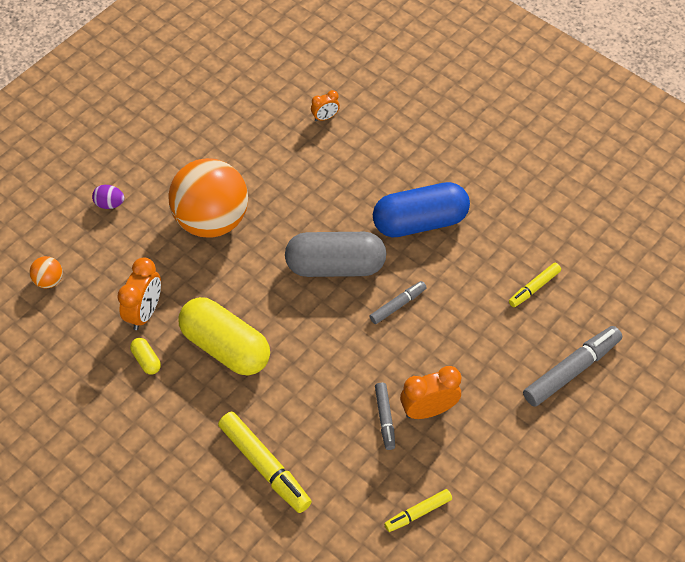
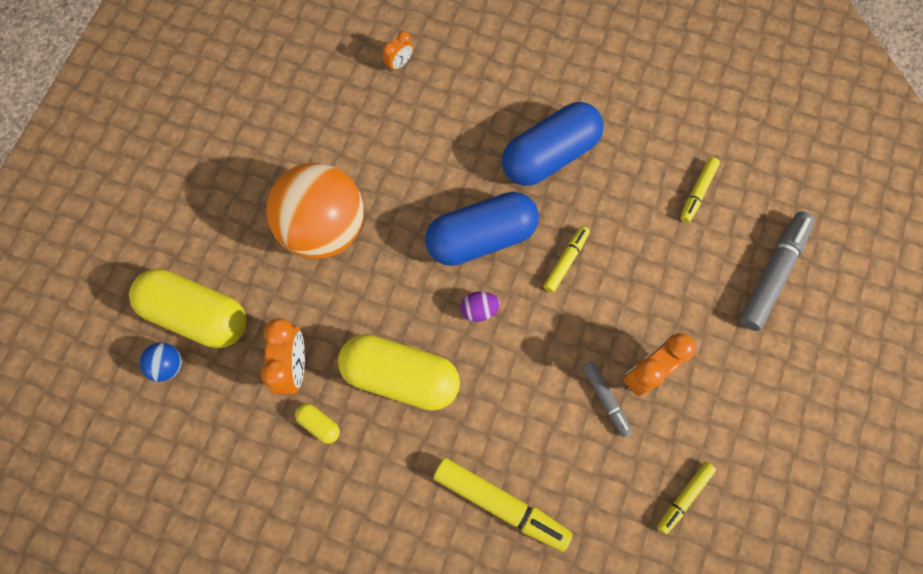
camera: 20 degrees left, 15 degrees up
orange ball [30,256,63,288] -> blue ball [139,343,182,382]
purple egg [92,185,125,209] -> purple egg moved to [460,292,500,322]
grey capsule [285,232,387,277] -> blue capsule [425,192,539,266]
grey marker [370,281,427,324] -> yellow marker [543,226,590,293]
none -> yellow capsule [129,269,247,348]

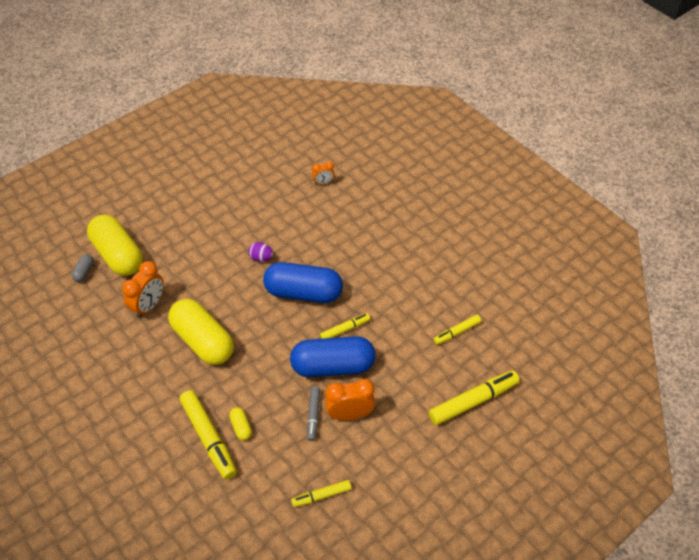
camera: 30 degrees right, 20 degrees down
blue ball [139,343,182,382] -> grey capsule [72,254,94,282]
orange ball [266,163,364,259] -> none
yellow capsule [295,404,340,444] -> yellow capsule moved to [229,407,252,440]
purple egg [460,292,500,322] -> purple egg moved to [248,242,273,262]
blue capsule [502,102,604,186] -> blue capsule moved to [290,336,376,377]
grey marker [739,212,815,331] -> yellow marker [429,371,520,425]

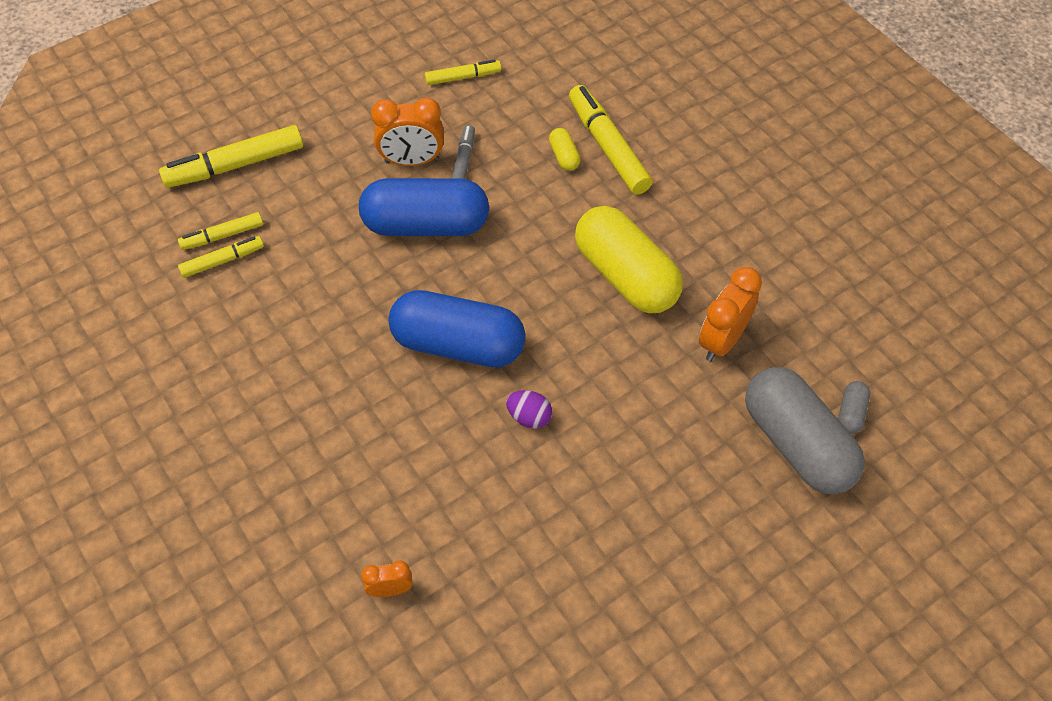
camera: 175 degrees left, 5 degrees up
yellow capsule [87,214,143,276] -> grey capsule [745,367,865,494]
yellow marker [320,313,370,339] -> yellow marker moved to [178,212,263,250]

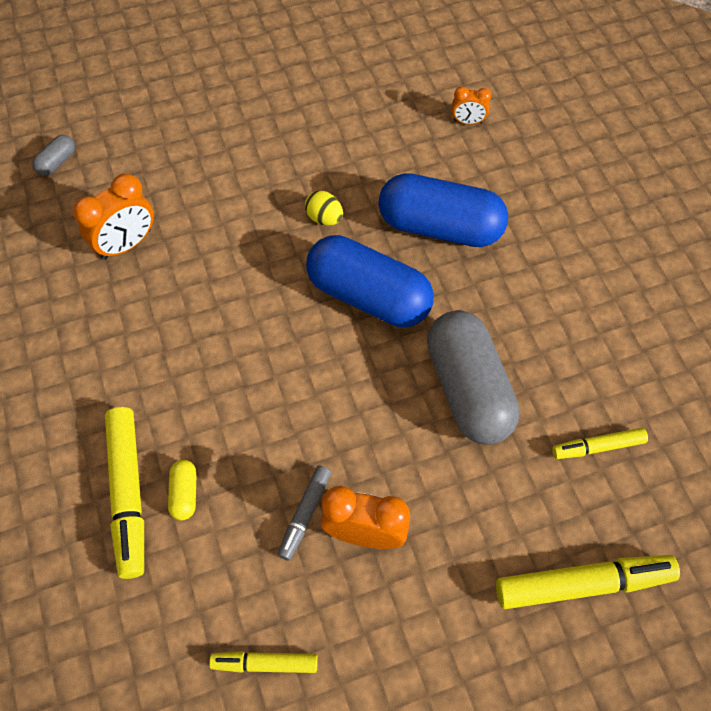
camera: 165 degrees left, 5 degrees up
yellow marker [178,212,263,250] -> none
blue capsule [359,178,489,236] -> blue capsule moved to [378,173,508,247]
purple egg [506,390,552,429] -> yellow egg [305,191,343,225]
yellow capsule [575,206,683,313] -> none
grey capsule [745,367,865,494] -> grey capsule moved to [427,310,520,444]

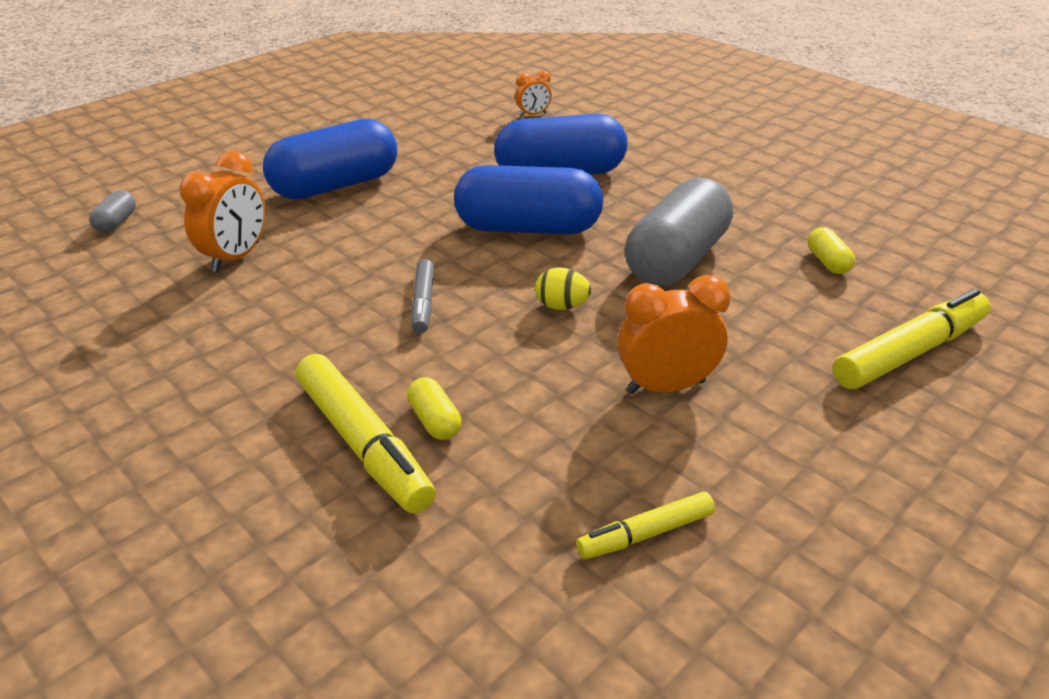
camera: 25 degrees left, 25 degrees down
grey marker [278,466,331,561] -> grey marker moved to [411,259,434,334]
yellow egg [305,191,343,225] -> yellow egg moved to [535,267,591,310]
grey capsule [427,310,520,444] -> grey capsule turned 75 degrees clockwise [625,178,733,286]
yellow marker [552,428,648,459] -> yellow capsule [808,227,855,274]
none -> blue capsule [263,119,397,199]

